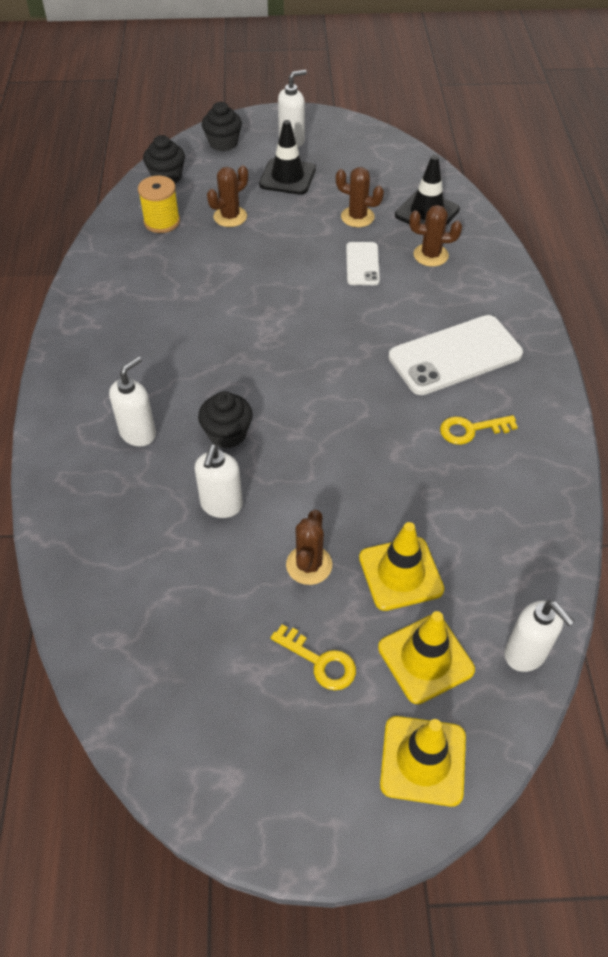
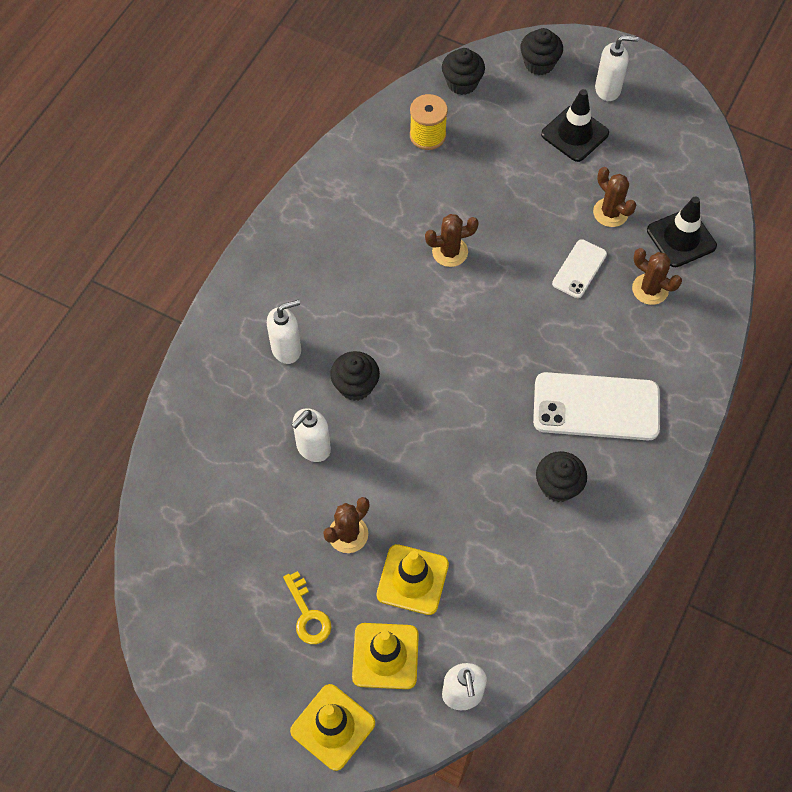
camera: 30 degrees right, 10 degrees up
brown cactus [207,165,248,227] -> brown cactus moved to [425,214,479,267]
yellow key [440,415,518,445] -> black cupcake [536,451,587,502]

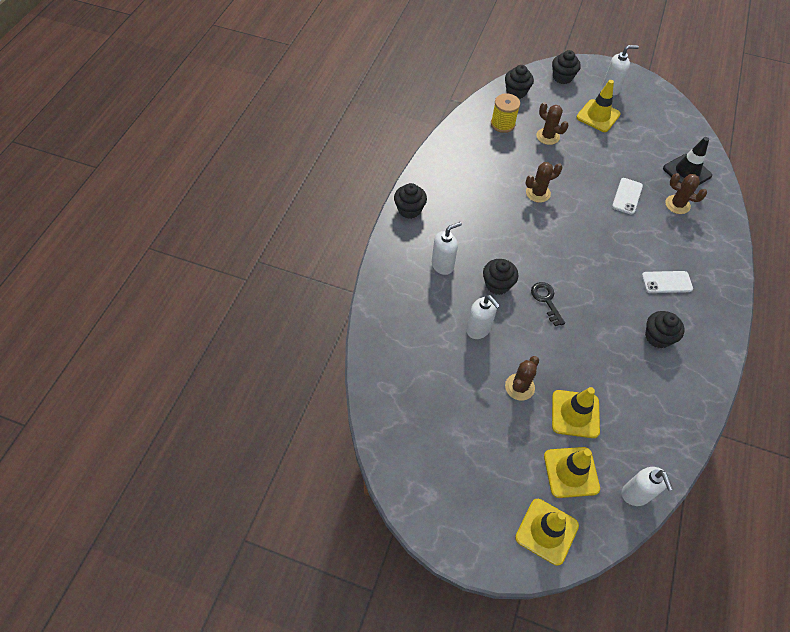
camera: 10 degrees left, 5 degrees down
yellow key [283,571,331,644] -> none
white soap dispenser [291,408,331,462] -> white soap dispenser turned 75 degrees counterclockwise [466,295,500,339]
white phone [533,372,660,441] -> white phone [642,271,693,293], size x0.54
black traffic cone [541,89,609,162] -> yellow traffic cone [576,80,621,132]
brown cactus [593,167,637,227] -> brown cactus moved to [536,102,568,145]
none -> black cupcake [394,183,427,219]
none -> black key [531,282,565,326]

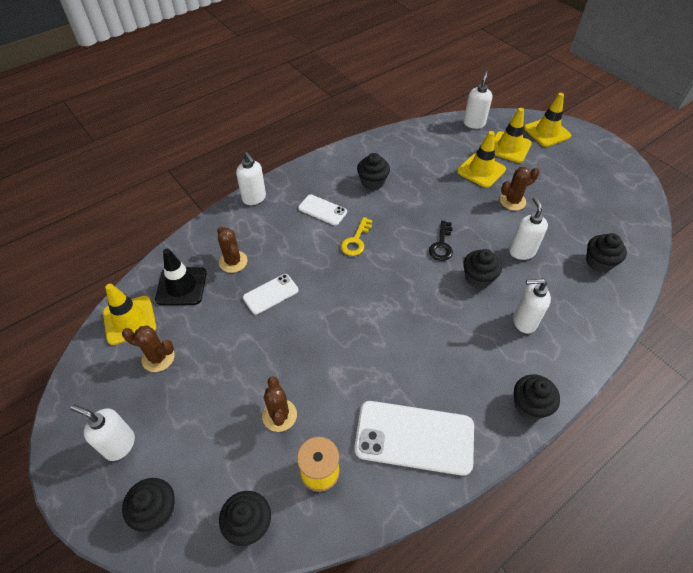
camera: 145 degrees left, 5 degrees down
brown cactus [526,162,562,203] -> brown cactus moved to [122,326,175,372]
yellow traffic cone [576,80,621,132] -> yellow traffic cone moved to [103,284,156,345]
none -> white soap dispenser [236,152,266,205]
none -> yellow key [341,217,373,256]
none -> white phone [354,401,474,476]
none -> black cupcake [586,233,627,272]

